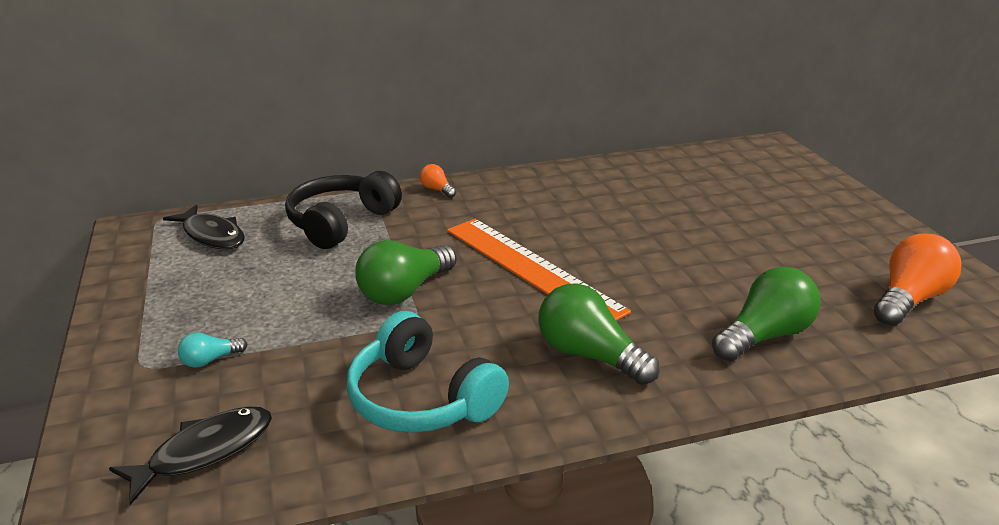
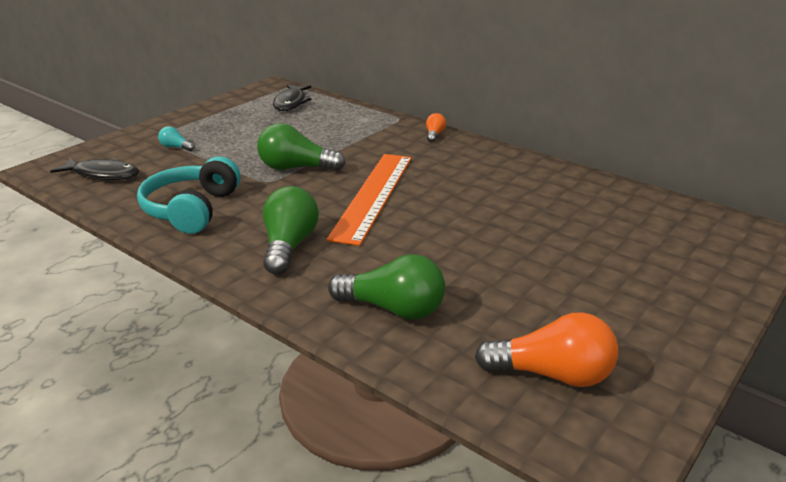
camera: 55 degrees right, 0 degrees up
black headphones [285,171,402,249] -> none

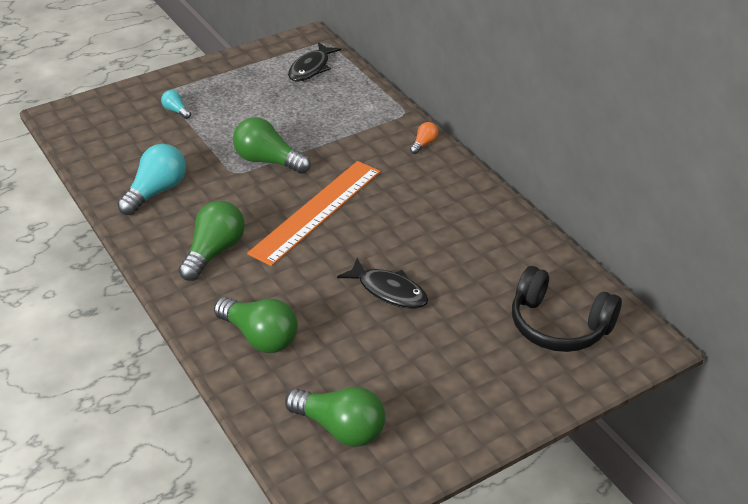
camera: 20 degrees right, 10 degrees up
black fish [50,157,139,180] -> black fish moved to [337,258,428,309]
turquoise headphones [137,156,240,234] -> turquoise light bulb [117,144,186,215]
orange light bulb [475,312,618,387] -> green light bulb [285,387,385,447]
none -> black headphones [512,266,622,352]

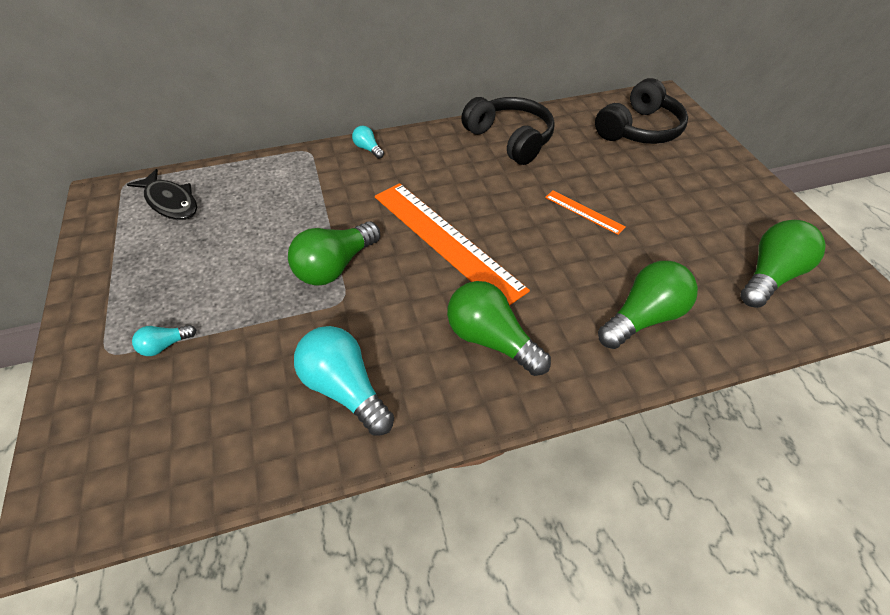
camera: 75 degrees left, 10 degrees up
black fish [337,258,428,309] -> orange ruler [545,190,626,235]
orange light bulb [410,122,438,154] -> turquoise light bulb [352,126,384,159]
none -> black headphones [461,97,555,165]

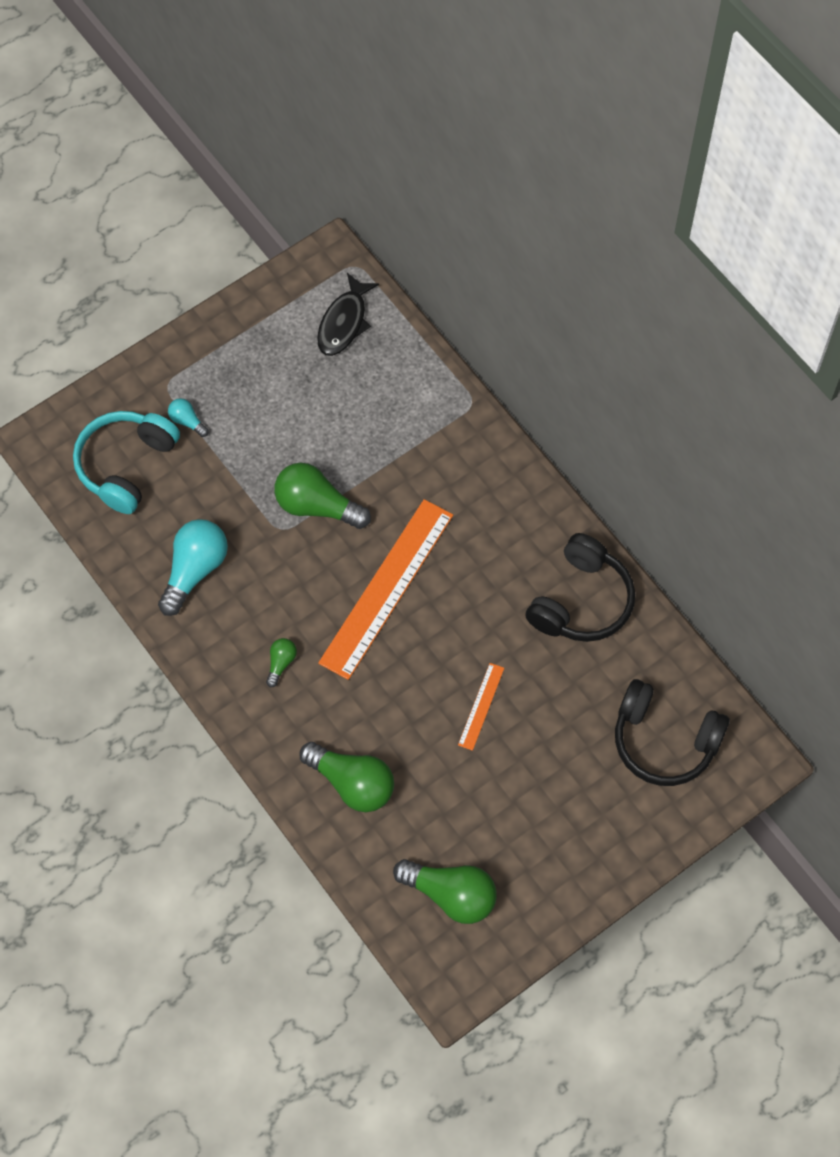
camera: 70 degrees right, 15 degrees up
turquoise light bulb [352,126,384,159] -> none
green light bulb [447,281,551,376] -> green light bulb [266,638,297,687], size x0.49
none -> turquoise headphones [73,411,180,514]

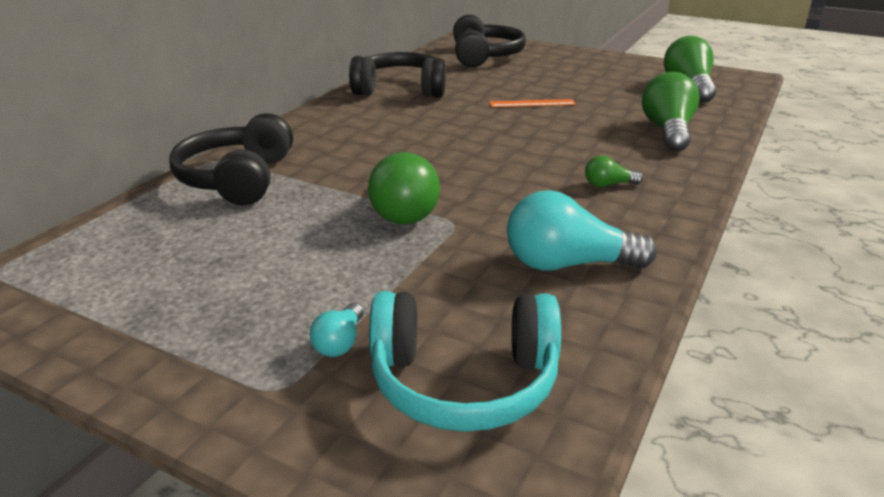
camera: 115 degrees left, 35 degrees down
black fish [317,273,379,356] -> none
orange ruler [318,499,453,680] -> none
none -> black headphones [169,113,293,205]

